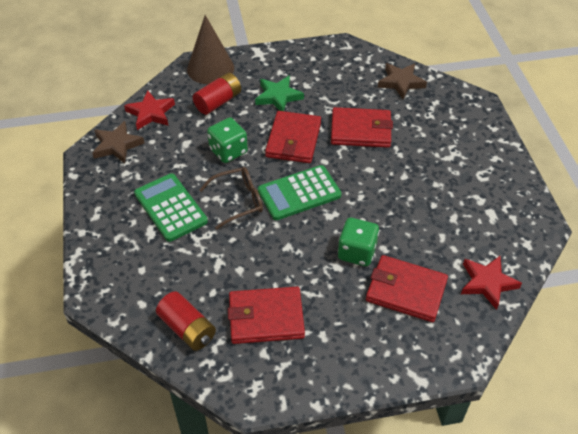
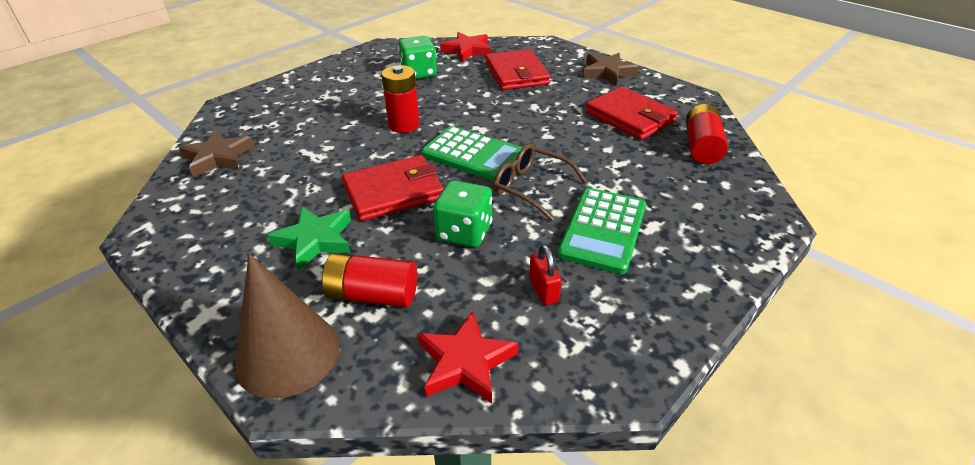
camera: 125 degrees left, 10 degrees down
brown star [92,121,145,163] -> brown star moved to [583,53,639,86]
red wallet [331,107,393,148] -> none
green dice [338,218,379,266] -> green dice moved to [398,36,437,79]
none -> red battery [381,65,420,133]
none -> red padlock [529,244,562,305]

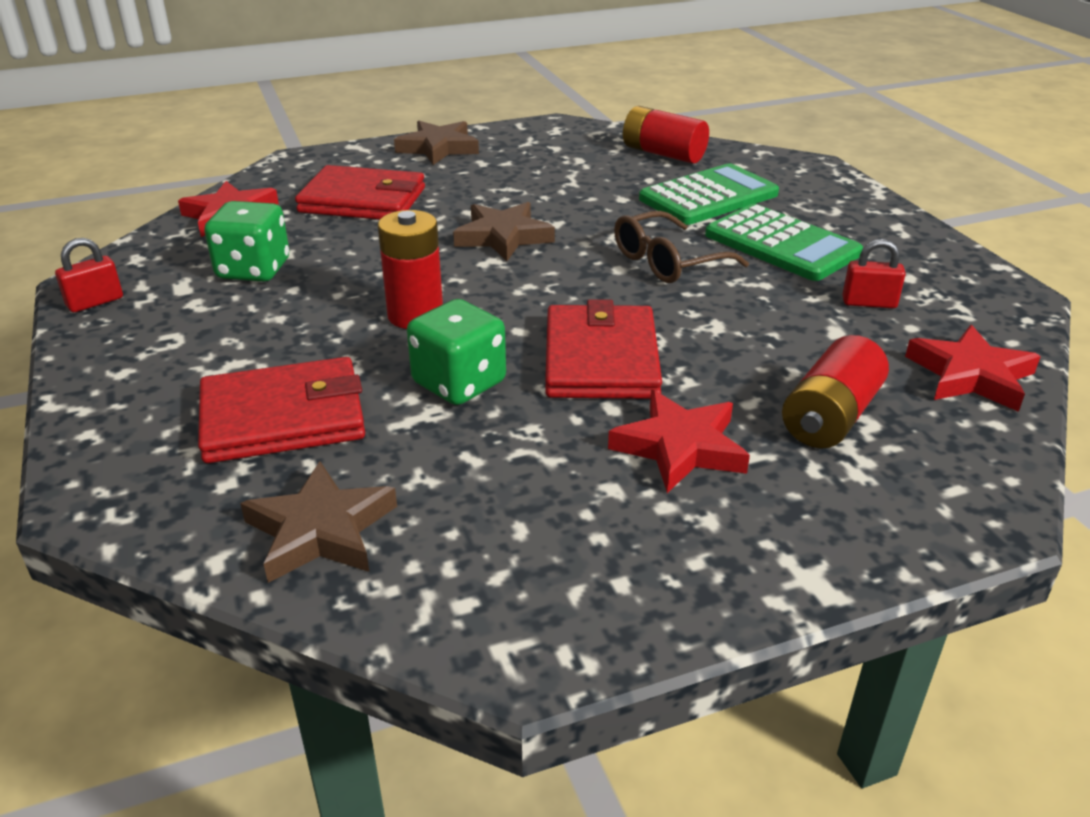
camera: 65 degrees left, 5 degrees down
brown cone [235,253,340,399] -> none
green star [267,206,351,271] -> red star [608,390,750,493]
green calculator [421,126,523,181] -> green calculator moved to [639,163,779,225]
green dice [433,180,493,248] -> green dice moved to [407,299,506,405]
red wallet [585,86,678,140] -> red wallet moved to [198,357,365,463]
none -> red padlock [55,238,123,312]
none -> brown star [453,202,555,261]

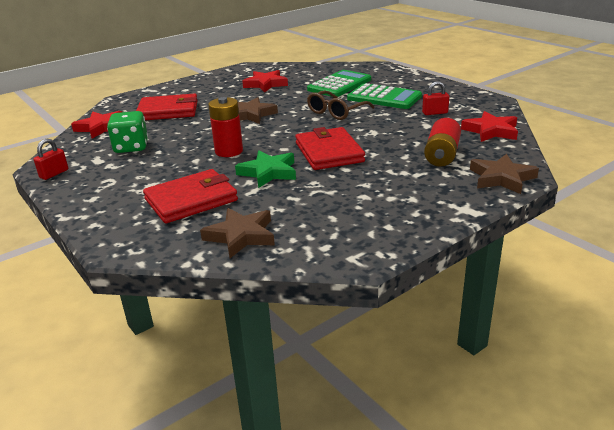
camera: 15 degrees left, 5 degrees down
brown star [394,121,479,165] -> brown star moved to [470,154,539,194]
green dice [407,299,506,405] -> green star [235,151,296,188]
red star [608,390,750,493] -> red star moved to [242,70,288,92]
red battery [623,106,709,164] -> none

